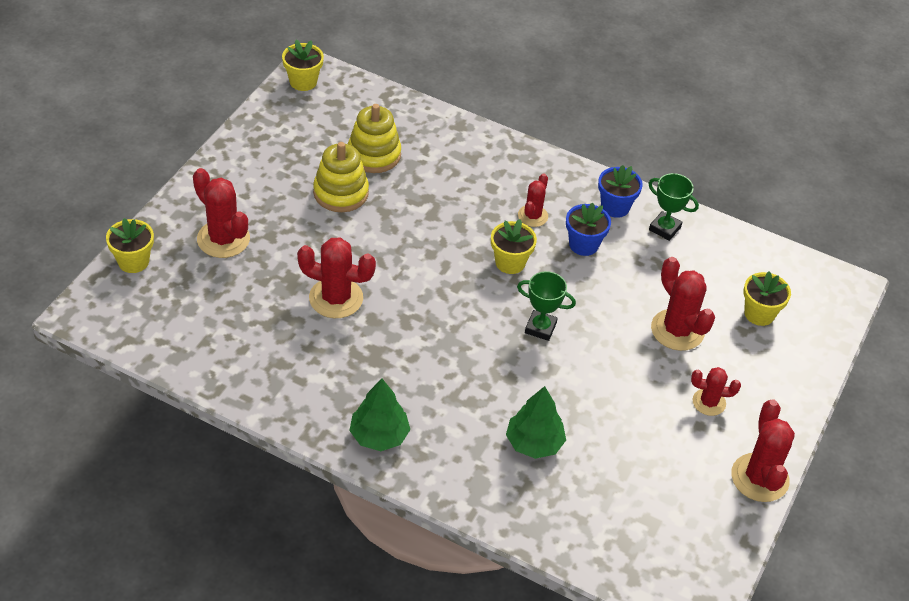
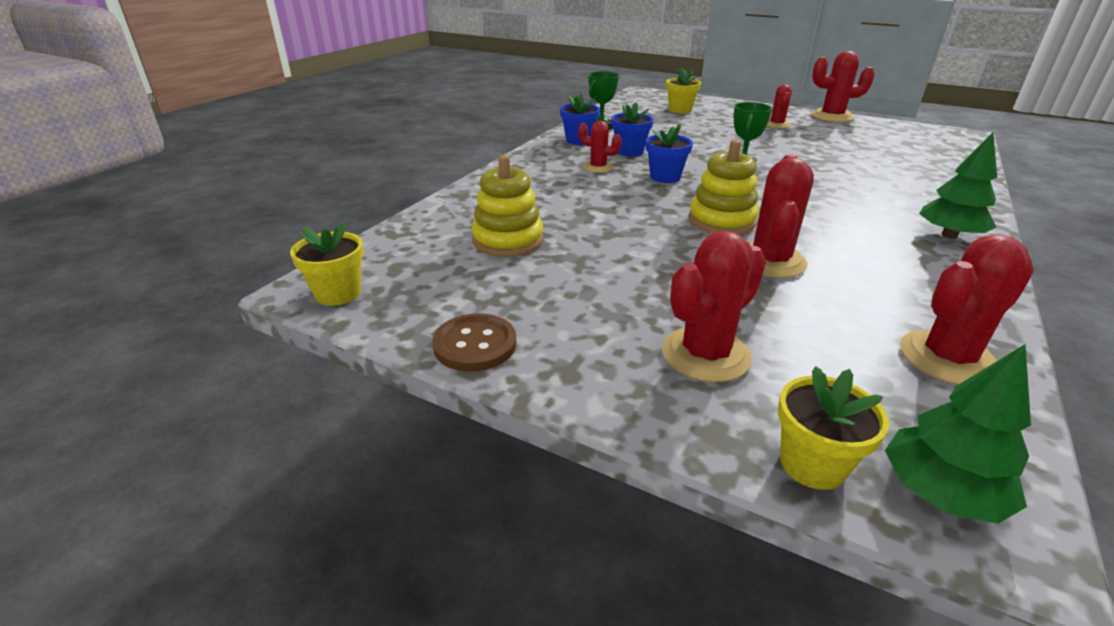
camera: 85 degrees left, 15 degrees down
yellow stacking toy [313,142,369,212] -> yellow stacking toy moved to [688,140,759,235]
yellow flower pot [491,219,537,274] -> blue flower pot [646,124,693,183]
green tree [506,386,566,459] -> green tree moved to [885,344,1031,524]
red cactus [651,257,715,351] -> red cactus moved to [900,235,1034,385]
none -> brown button [432,313,516,371]

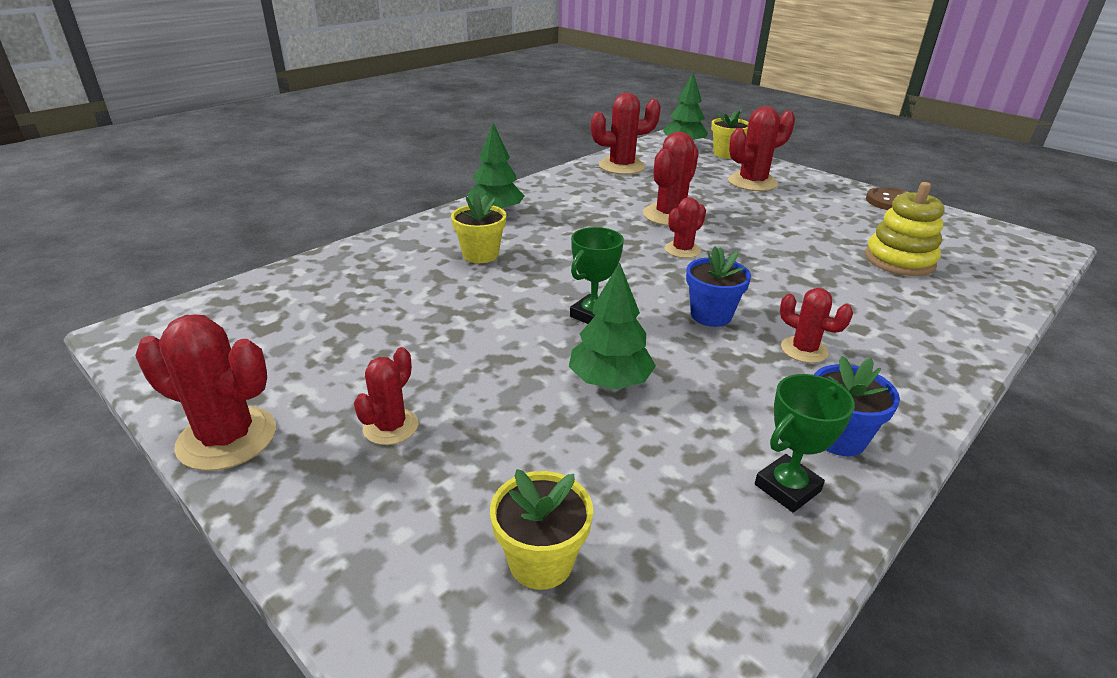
camera: 165 degrees left, 0 degrees up
yellow flower pot [290,223,364,306] -> yellow flower pot moved to [451,192,507,263]
blue flower pot [611,102,654,156] -> none
yellow stacking toy [688,140,759,235] -> red cactus [665,197,706,258]
none -> green tree [569,262,656,389]

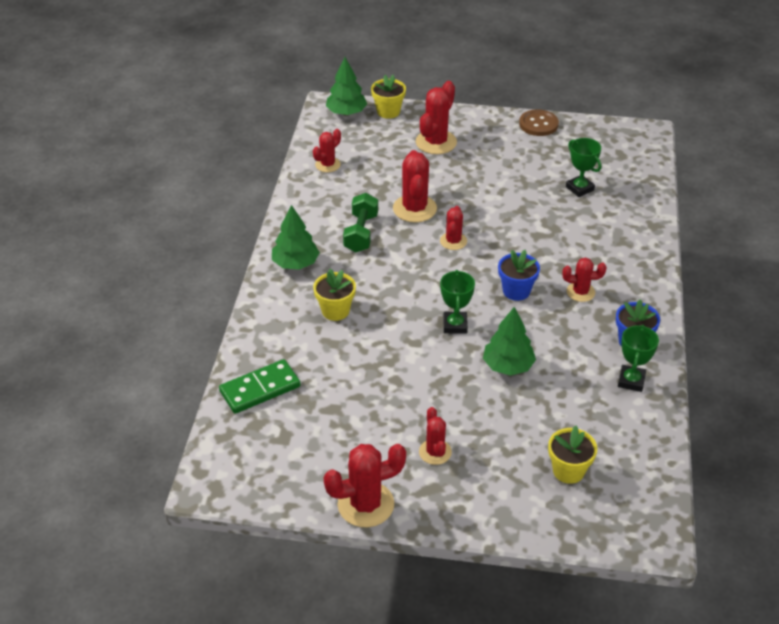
camera: 35 degrees left, 10 degrees up
red cactus [591,93,661,174] -> red cactus [313,129,341,172], size x0.60
yellow stacking toy [865,182,945,276] -> green trophy [566,138,601,197]
none -> green domino [219,359,301,414]
none -> green dumbbell [343,193,378,252]

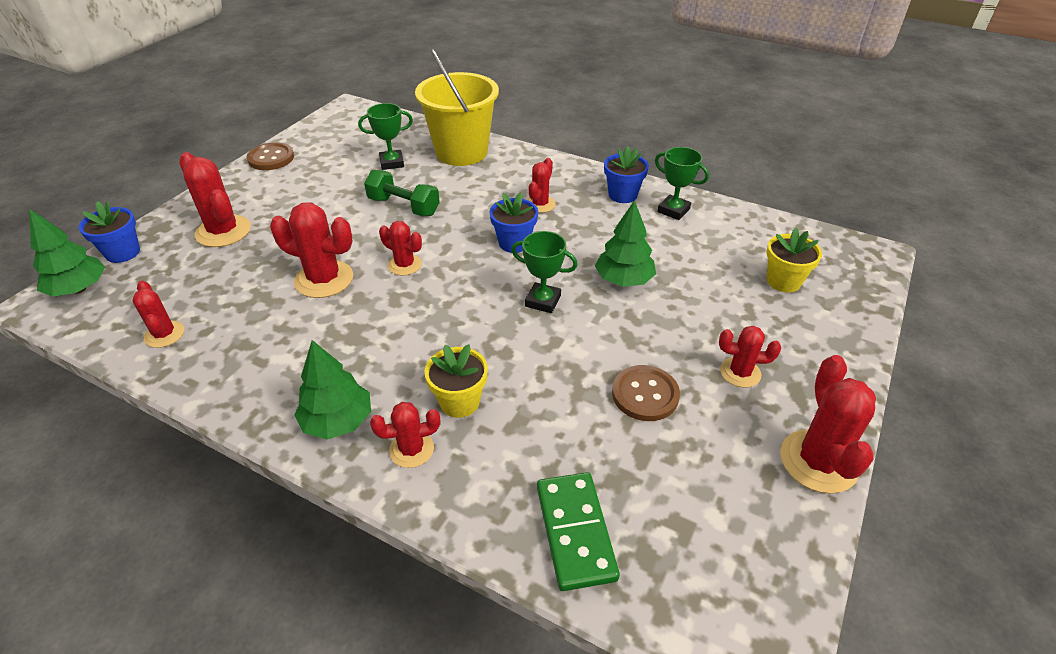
camera: 70 degrees left, 0 degrees up
green dumbbell [343,193,378,252] -> green dumbbell moved to [364,170,440,216]
yellow flower pot [371,74,406,119] -> blue flower pot [79,201,140,263]
none -> red cactus [370,402,440,468]
none -> yellow bucket [415,49,499,166]
none -> brown button [612,365,680,421]

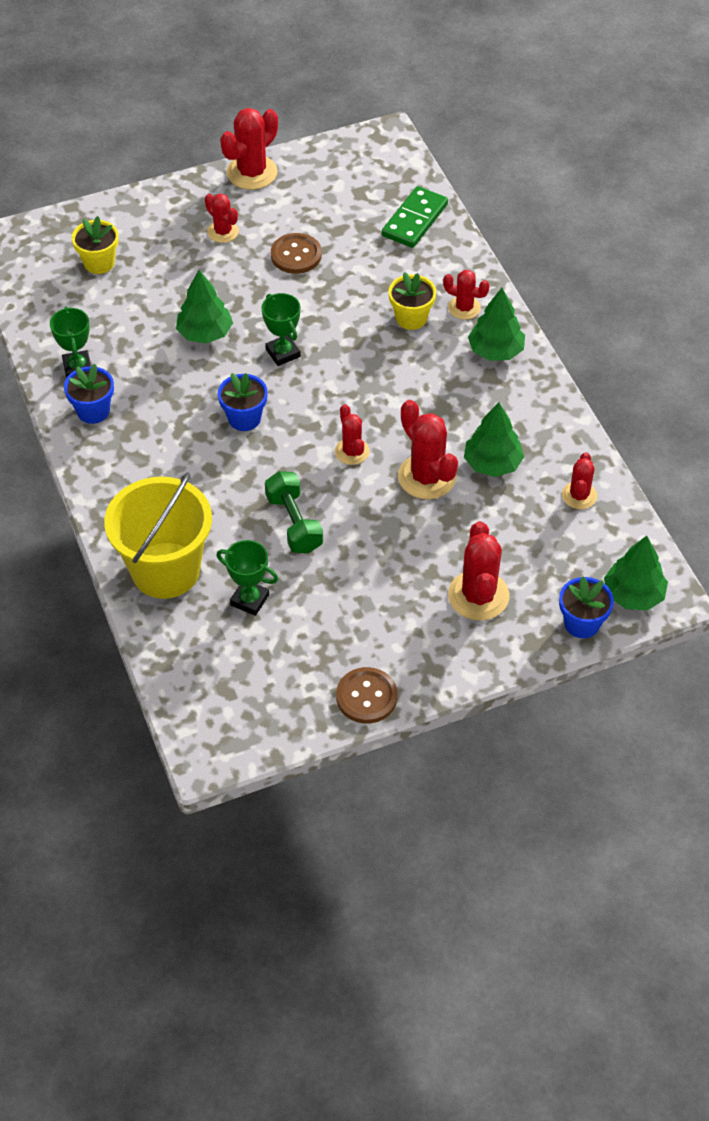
camera: 140 degrees left, 10 degrees up
red cactus [527,158,556,213] -> none
none -> green tree [464,402,524,477]

